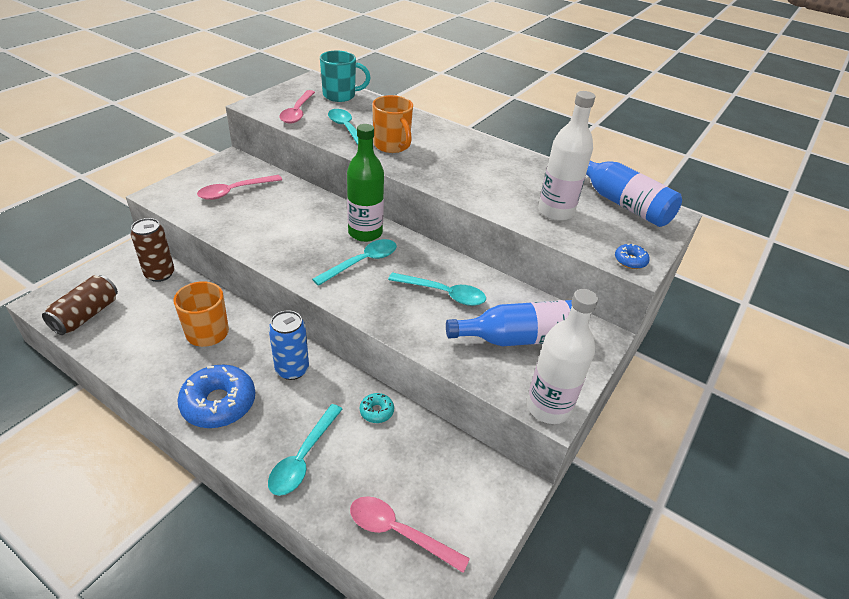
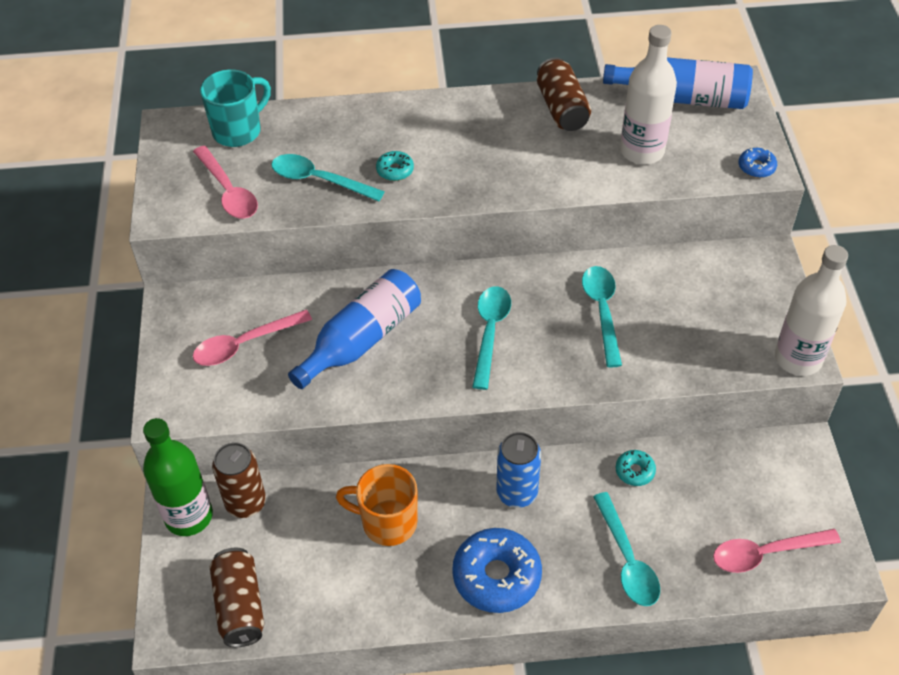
camera: 35 degrees left, 10 degrees up
pink spoon [197,175,282,200] -> pink spoon turned 45 degrees clockwise [193,310,312,366]
green bottle [347,124,384,242] -> green bottle moved to [143,418,213,536]
orange mug [372,95,413,153] -> turquoise donut [376,151,414,181]
turquoise spoon [388,272,486,306] -> turquoise spoon turned 75 degrees counterclockwise [582,266,622,367]
blue bottle [446,300,572,346] -> blue bottle moved to [288,269,421,389]
none -> brown can [537,57,591,131]

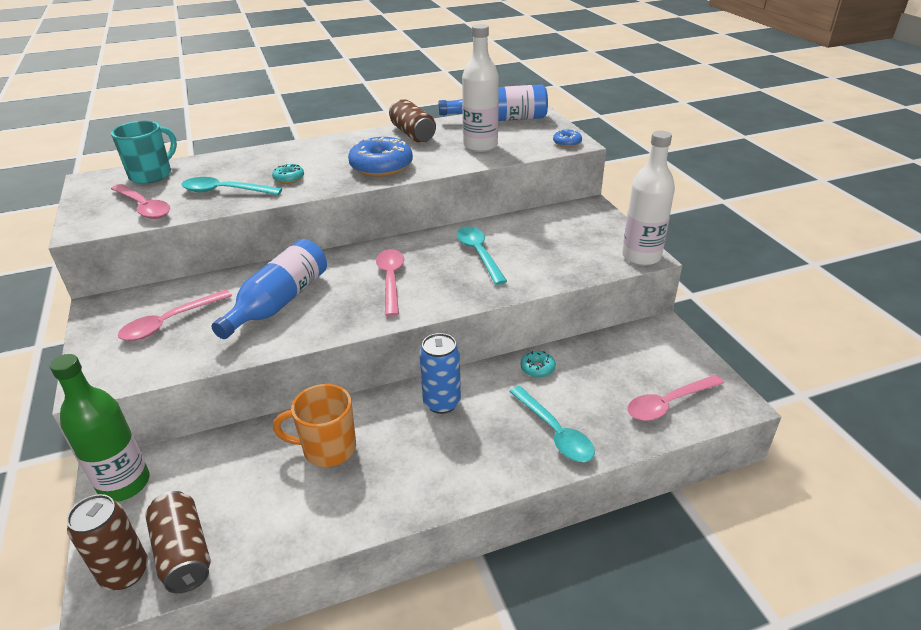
camera: 15 degrees left, 15 degrees down
brown can [212,442,266,518] -> brown can moved to [67,494,148,590]
blue donut [452,528,542,613] -> blue donut moved to [348,137,413,177]
turquoise spoon [472,286,511,390] -> pink spoon [376,249,404,317]

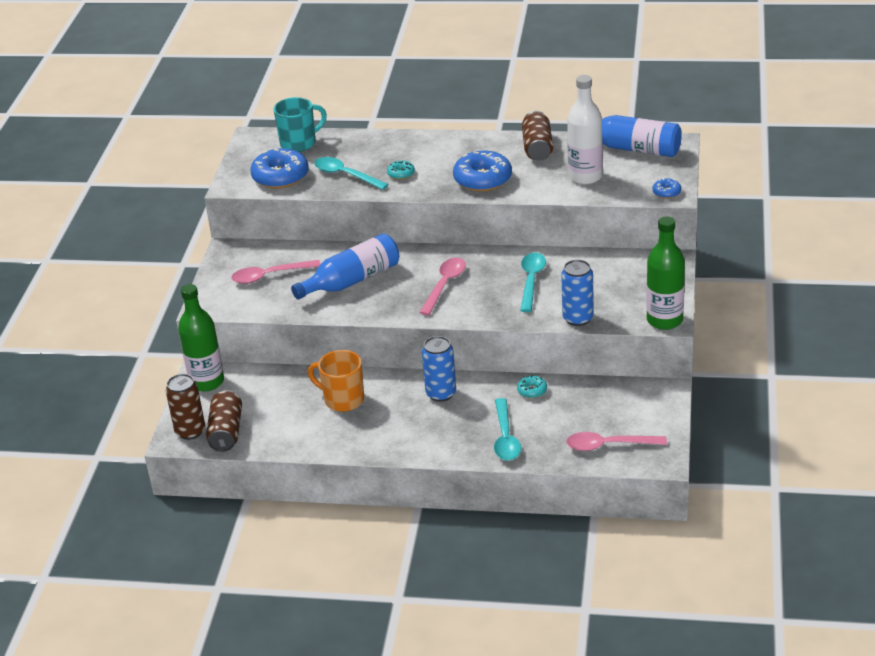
camera: 30 degrees right, 0 degrees up
pink spoon [111,184,170,219] -> blue donut [250,148,309,189]
white bottle [622,131,675,266] -> green bottle [646,216,685,330]
none -> blue can [561,260,594,326]

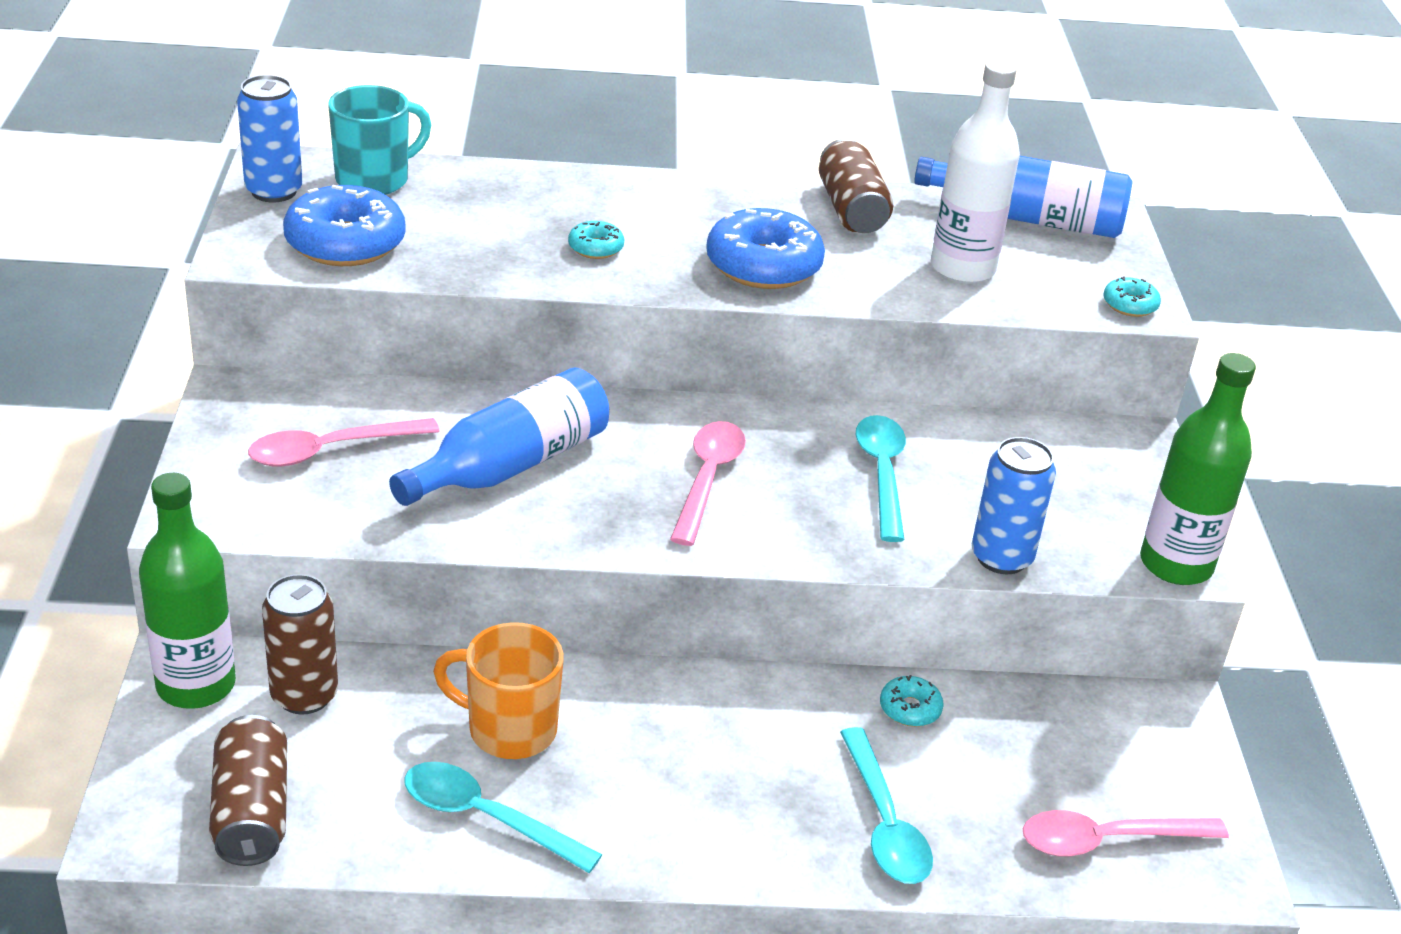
camera: 15 degrees left, 0 degrees up
brown can [166,374,205,440] -> brown can moved to [262,574,338,715]
turquoise spoon [314,157,389,190] -> turquoise spoon moved to [404,762,602,873]
blue can [422,336,456,402] -> blue can moved to [237,75,302,202]
blue donut [652,178,681,199] -> turquoise donut [1103,276,1161,317]

